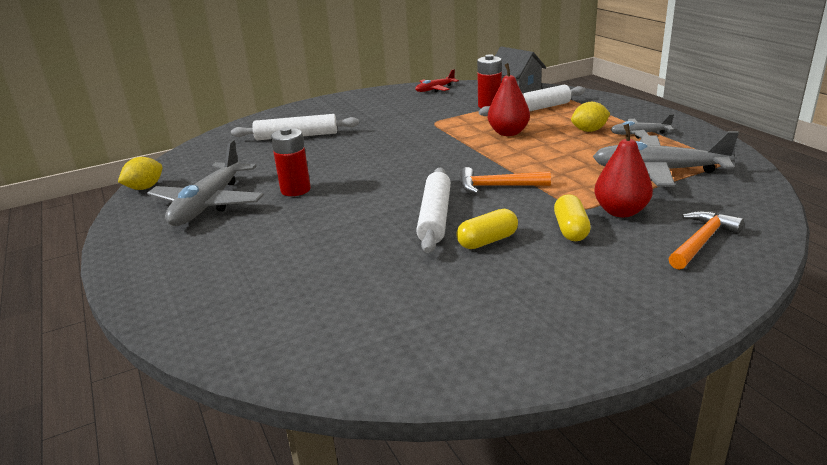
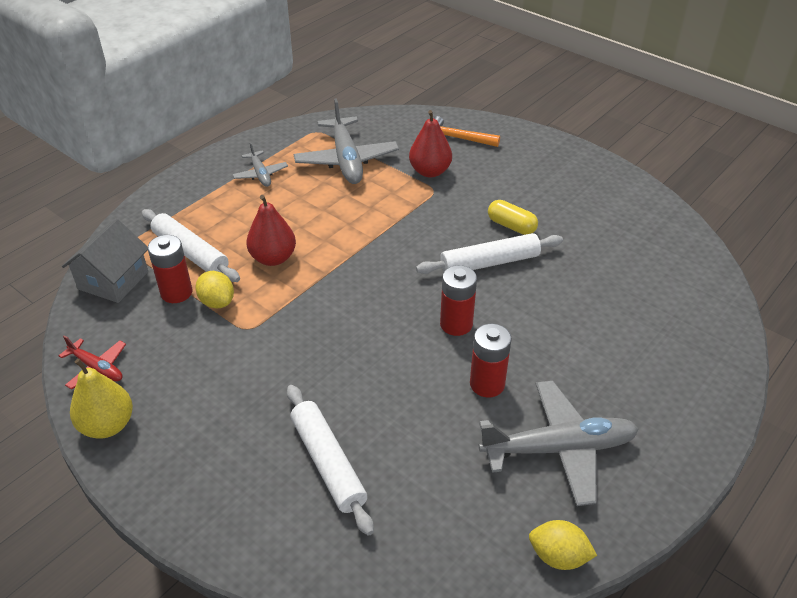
camera: 115 degrees left, 15 degrees up
orange hammer [460,167,551,194] -> none
yellow capsule [554,194,591,241] -> none
yellow lemon [571,102,610,132] -> yellow lemon moved to [195,271,234,309]
none -> yellow pear [70,359,133,439]
none -> red battery [440,265,477,336]

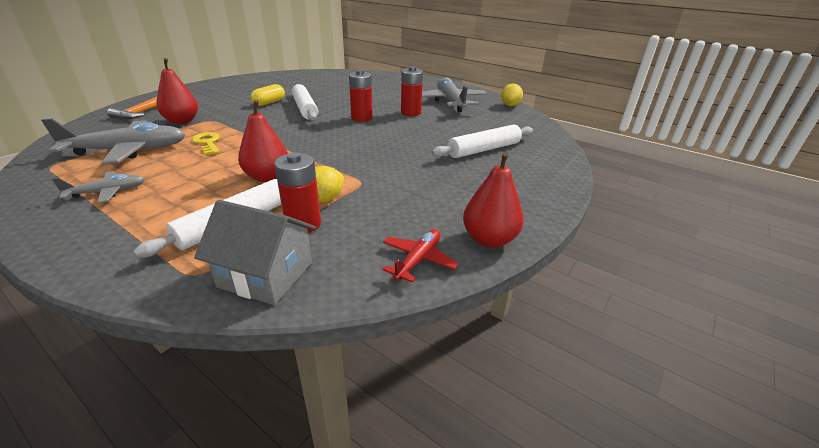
camera: 95 degrees left, 10 degrees down
yellow pear [70,359,133,439] -> red pear [463,152,524,248]
none -> yellow key [192,132,220,155]

